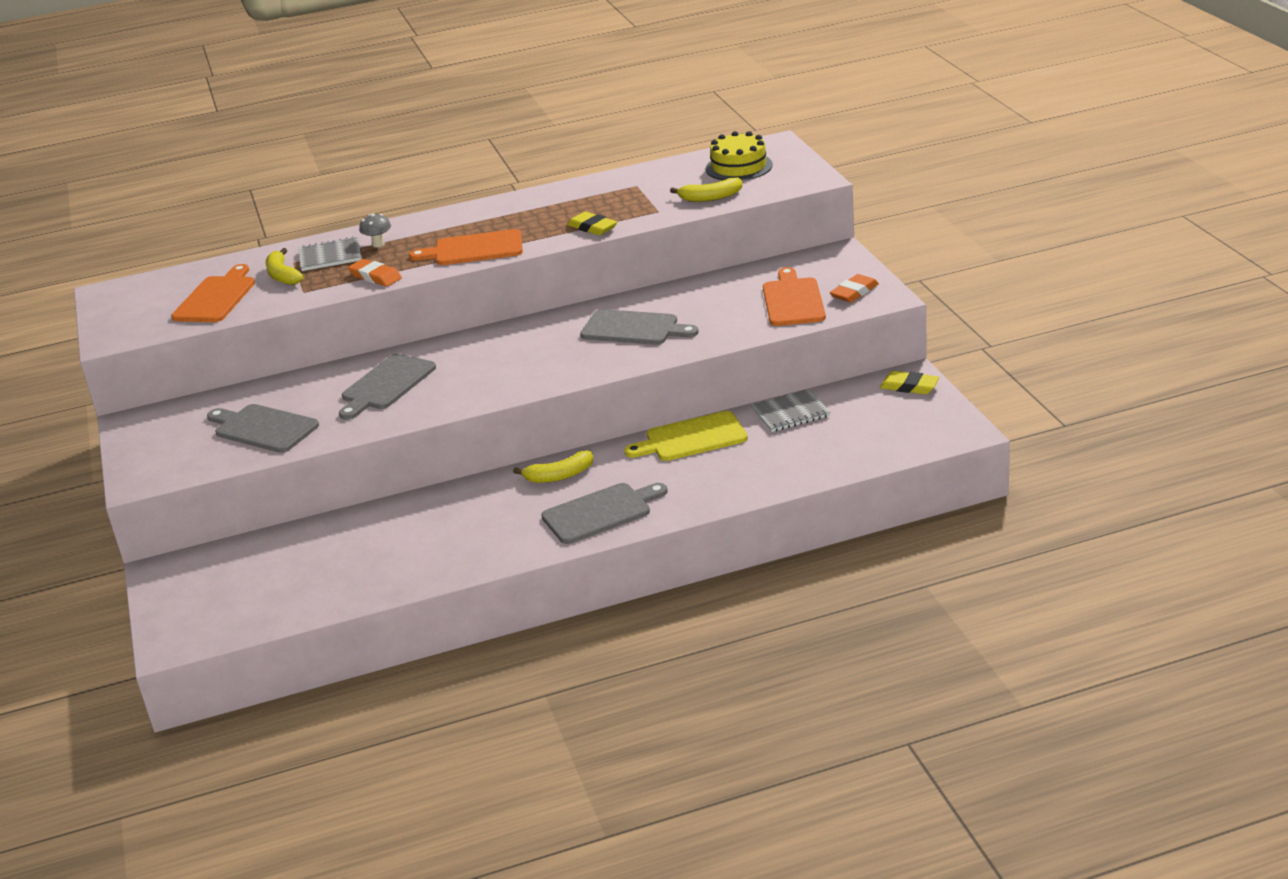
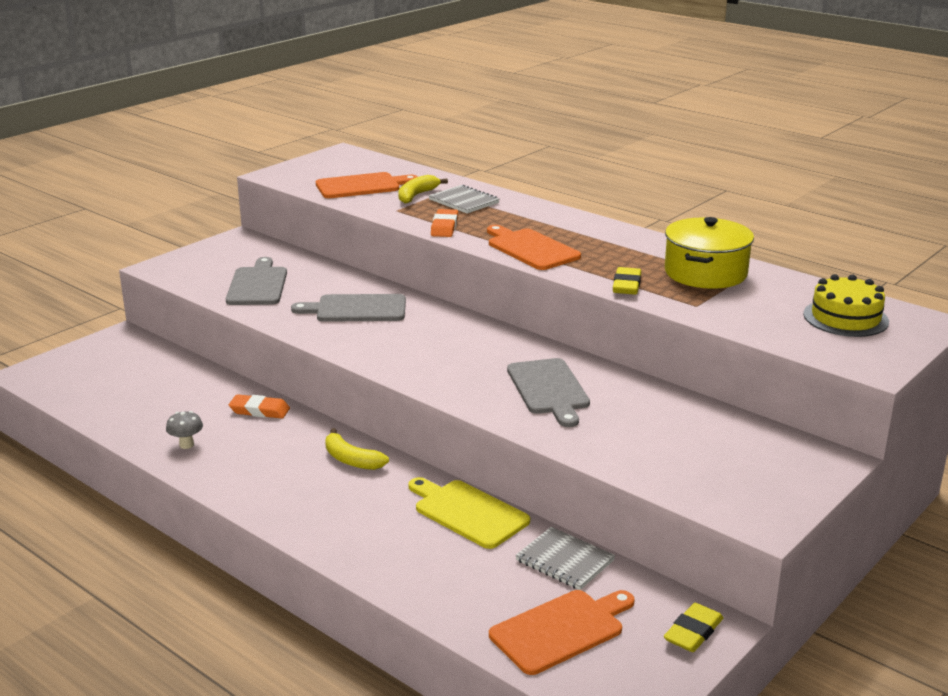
camera: 55 degrees right, 5 degrees down
grey mushroom [359,214,391,248] -> grey mushroom moved to [166,411,203,449]
grey cutting board [541,483,668,544] -> none
yellow banana [670,177,742,202] -> none
orange cutting board [763,267,826,326] -> orange cutting board moved to [489,590,635,675]
orange eraser [830,274,879,303] -> orange eraser moved to [229,394,290,419]
yellow eraser [880,371,939,394] -> yellow eraser turned 45 degrees clockwise [664,603,724,652]
none -> yellow pot [665,217,754,289]

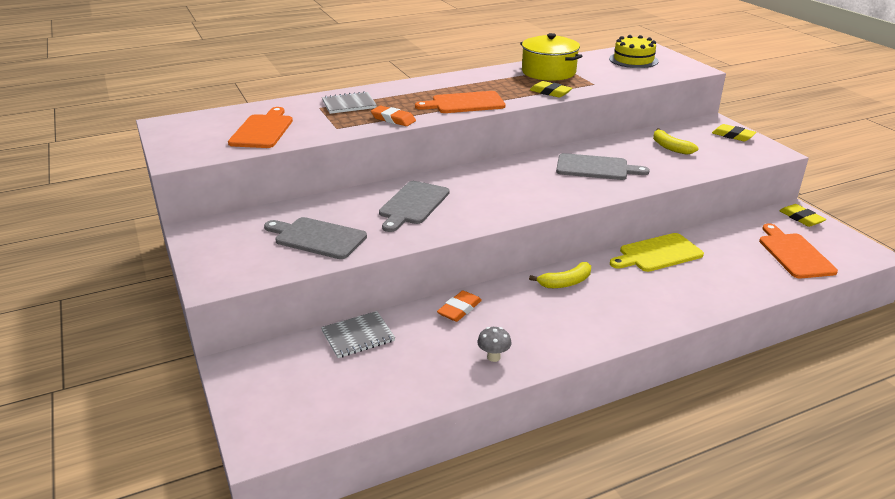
camera: 65 degrees left, 5 degrees up
yellow banana [398,175,448,204] -> yellow banana moved to [653,128,698,155]
grey notebook [515,527,615,590] -> grey notebook moved to [321,311,395,358]
none -> yellow eraser [712,124,757,142]

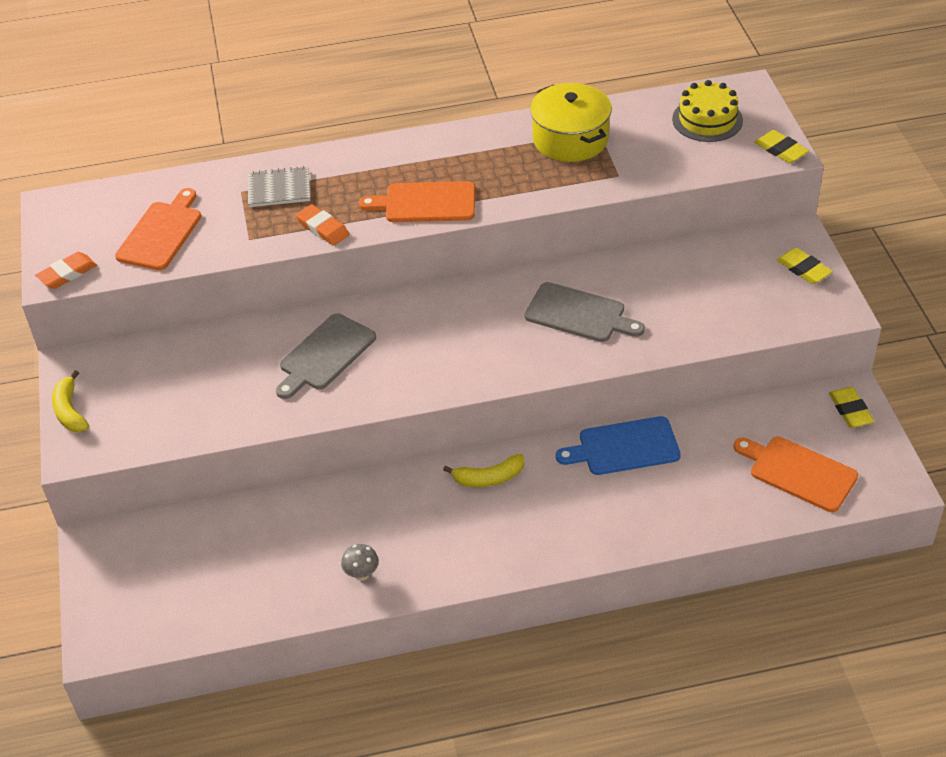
camera: 15 degrees right, 15 degrees up
grey cutting board [264,217,367,259] -> none
grey notebook [321,311,395,358] -> none
orange eraser [437,290,482,322] -> orange eraser moved to [35,252,97,289]
yellow eraser [530,81,572,98] -> yellow eraser moved to [754,130,809,163]
yellow cutting board [610,233,704,272] -> blue cutting board [556,416,681,475]
yellow banana [653,128,698,155] -> yellow banana moved to [52,370,89,432]
orange cutting board [759,224,838,278] -> orange cutting board turned 60 degrees counterclockwise [734,437,858,512]

